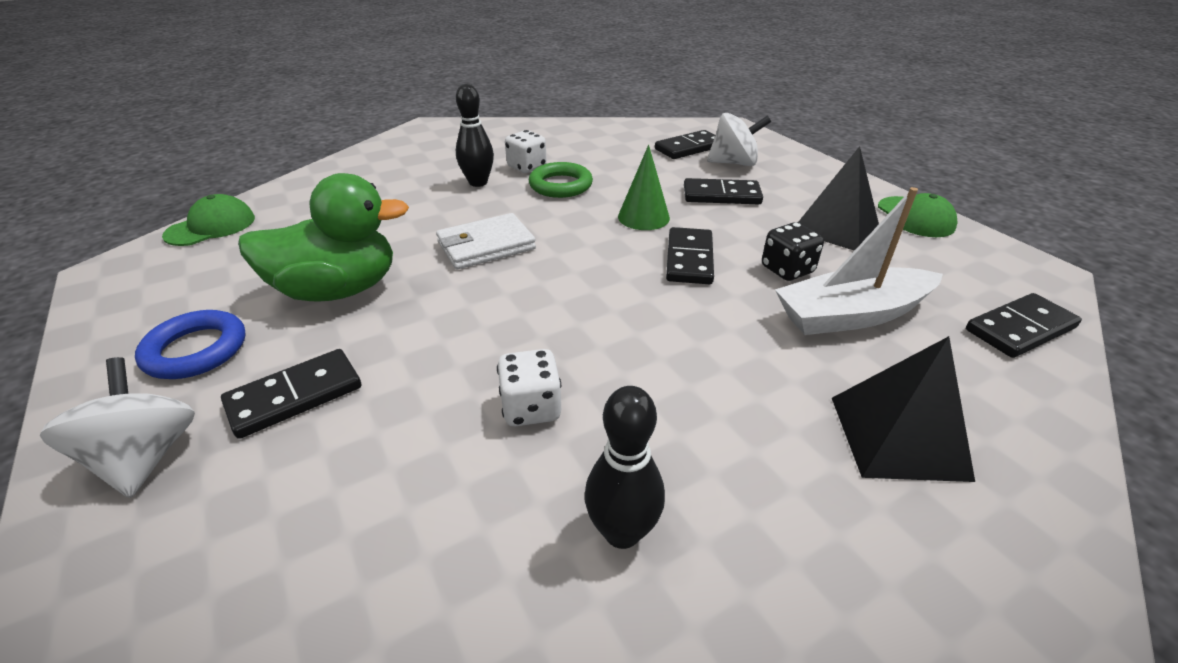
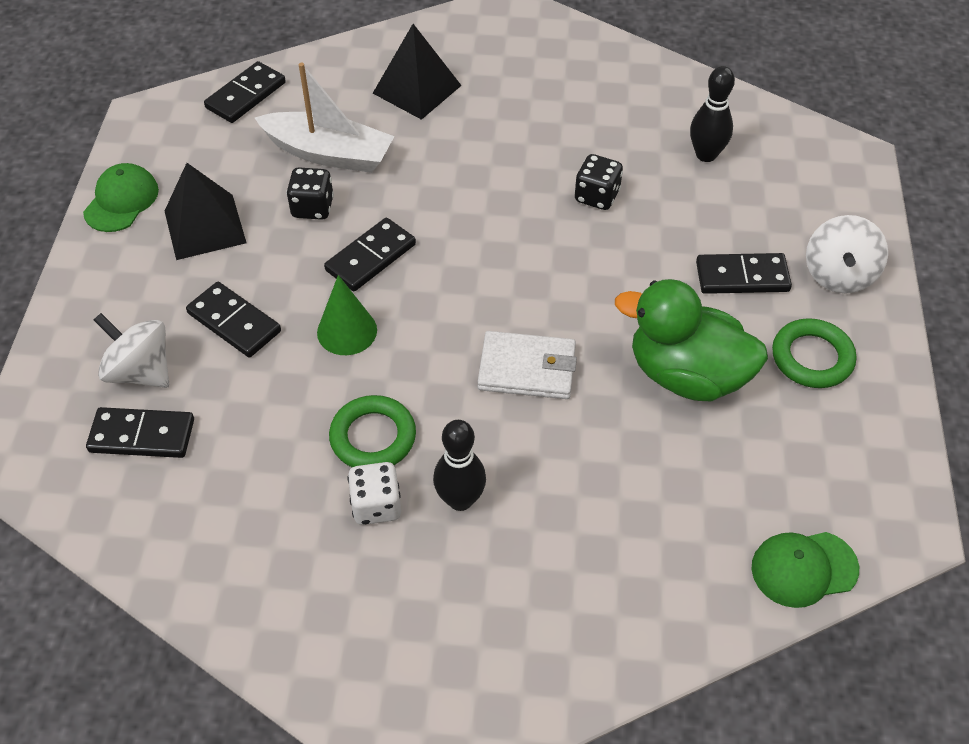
camera: 145 degrees left, 15 degrees up
blue ring [135,310,246,379] -> green ring [772,318,856,388]
white dice [497,349,561,426] -> black dice [574,154,623,210]
black bowling pin [585,386,665,549] -> black bowling pin moved to [690,66,735,162]
black domino [966,293,1082,358] -> black domino turned 60 degrees counterclockwise [204,61,286,123]

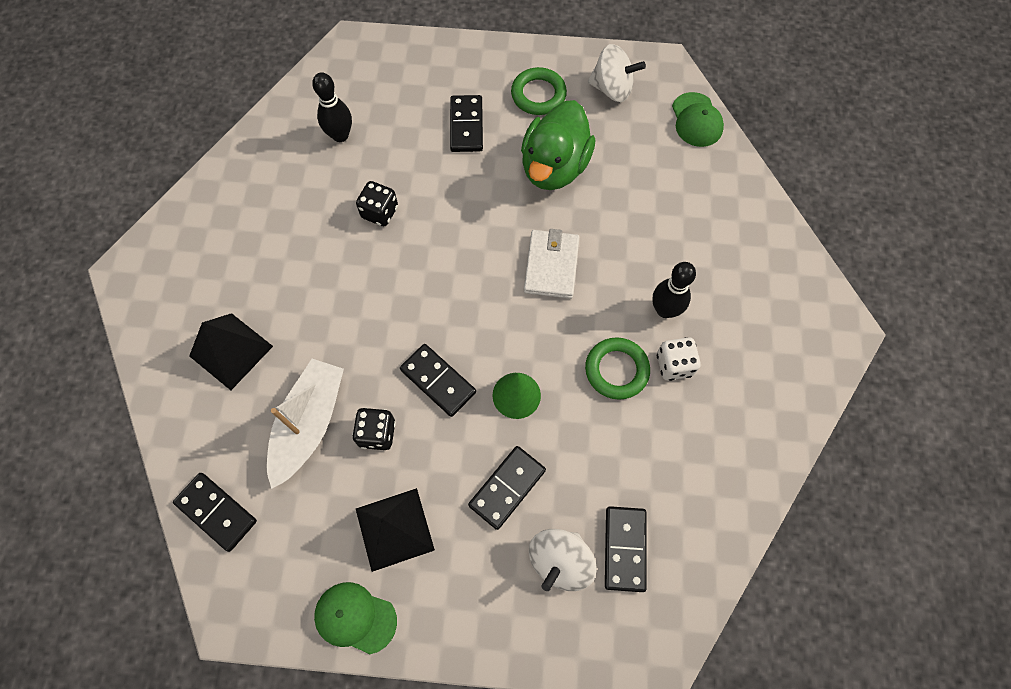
camera: 90 degrees left, 15 degrees up
white spinning top [806,215,888,293] -> white spinning top moved to [588,44,646,102]

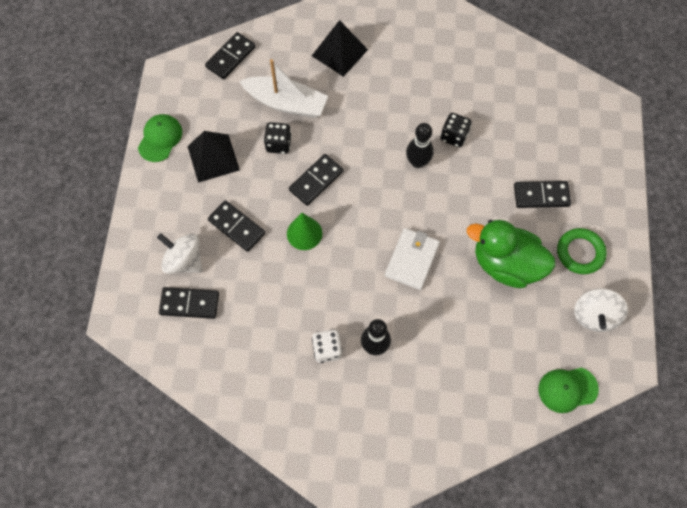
camera: 90 degrees right, 0 degrees up
black bowling pin [312,72,352,142] -> black bowling pin moved to [406,123,434,168]
white wallet [524,229,580,299] -> white wallet turned 75 degrees counterclockwise [385,228,440,290]
green ring [585,337,650,400] -> none

